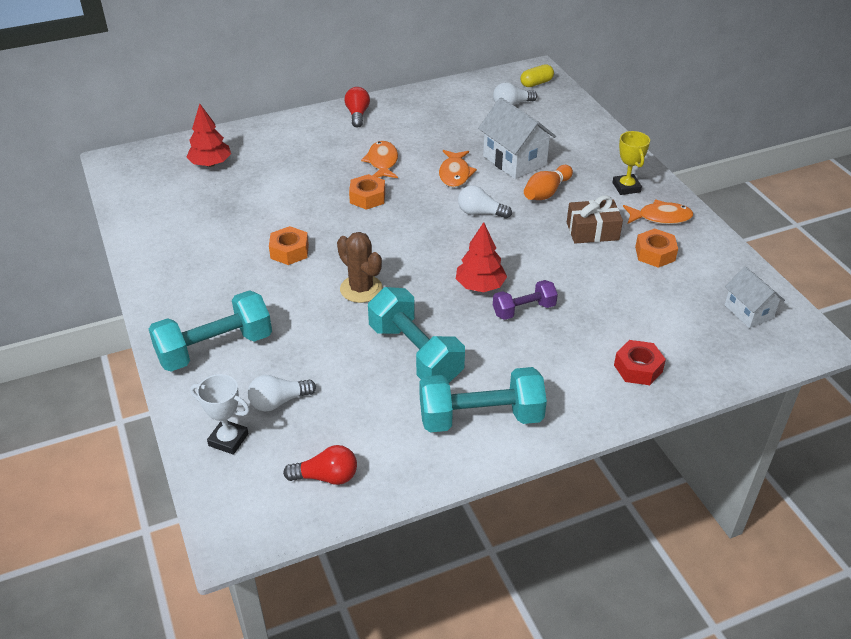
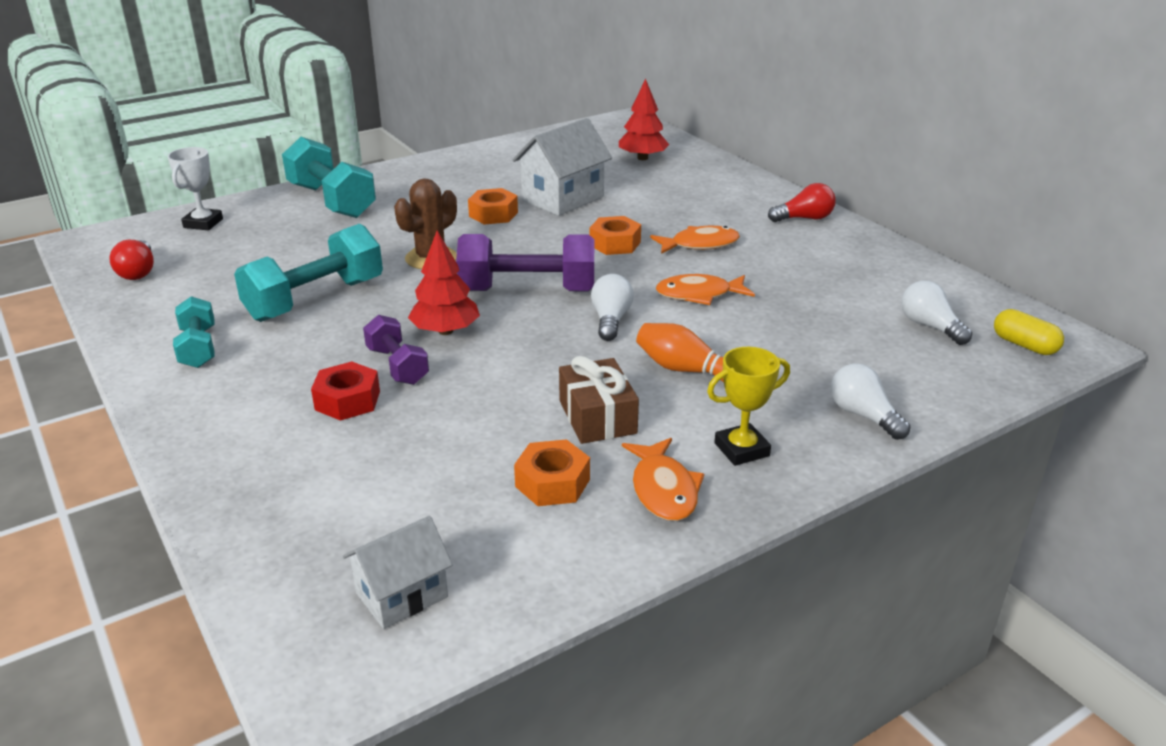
camera: 80 degrees right, 10 degrees down
white light bulb [248,375,316,411] -> white light bulb moved to [831,363,910,440]
turquoise dumbbell [420,367,547,432] -> turquoise dumbbell [173,296,215,368], size x0.57
white house [478,98,556,179] -> white house moved to [513,118,612,216]
red nut [614,340,666,385] -> red nut moved to [311,361,380,421]
none -> purple dumbbell [456,234,594,291]

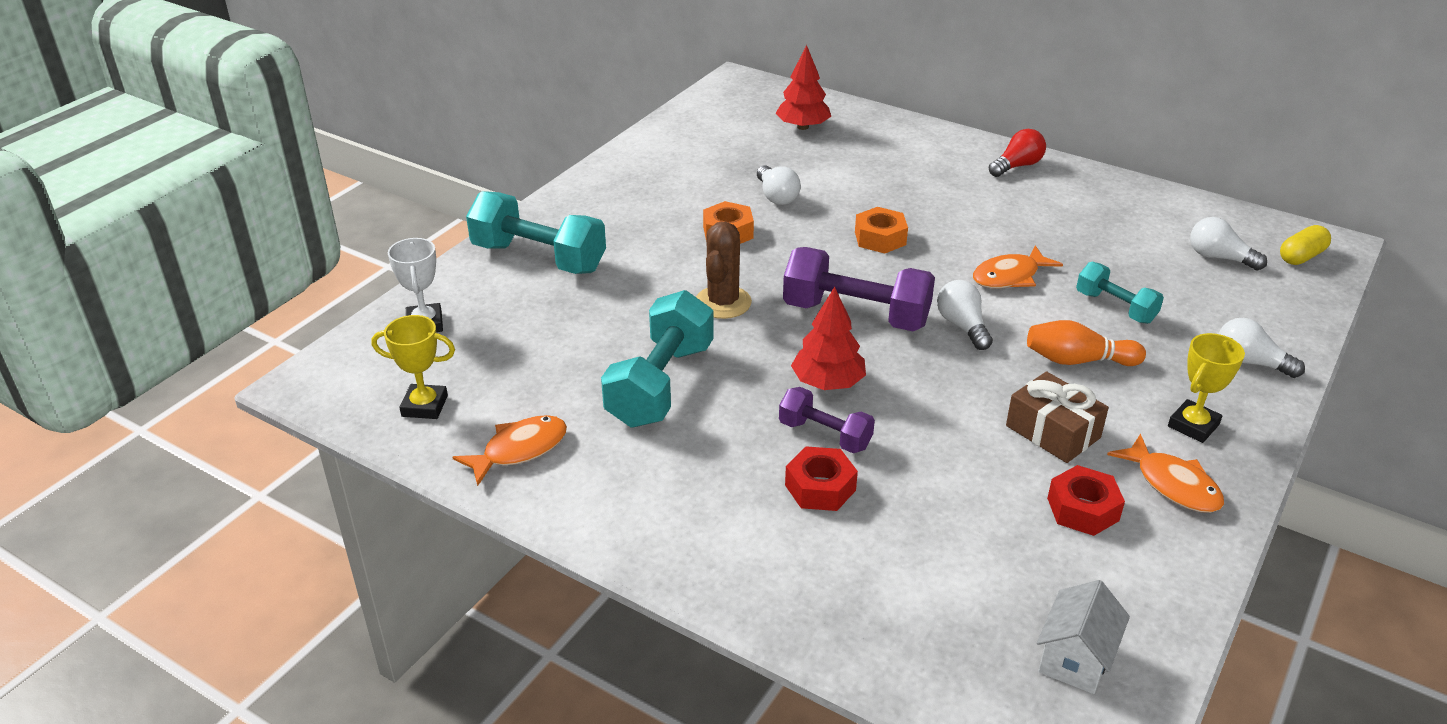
camera: 25 degrees left, 5 degrees up
red light bulb [109,240,154,280] -> yellow trophy [372,315,455,419]
turquoise dumbbell [173,296,215,368] -> turquoise dumbbell moved to [1076,262,1164,324]
purple dumbbell [456,234,594,291] -> purple dumbbell turned 45 degrees clockwise [783,247,935,331]
white house [513,118,612,216] -> white light bulb [757,165,801,205]
orange nut [514,439,590,506] -> red nut [1047,465,1125,536]
orange fish [650,226,740,254] -> orange fish moved to [452,415,567,486]
yellow capsule [994,309,1064,355] -> yellow capsule turned 60 degrees counterclockwise [1280,225,1331,265]

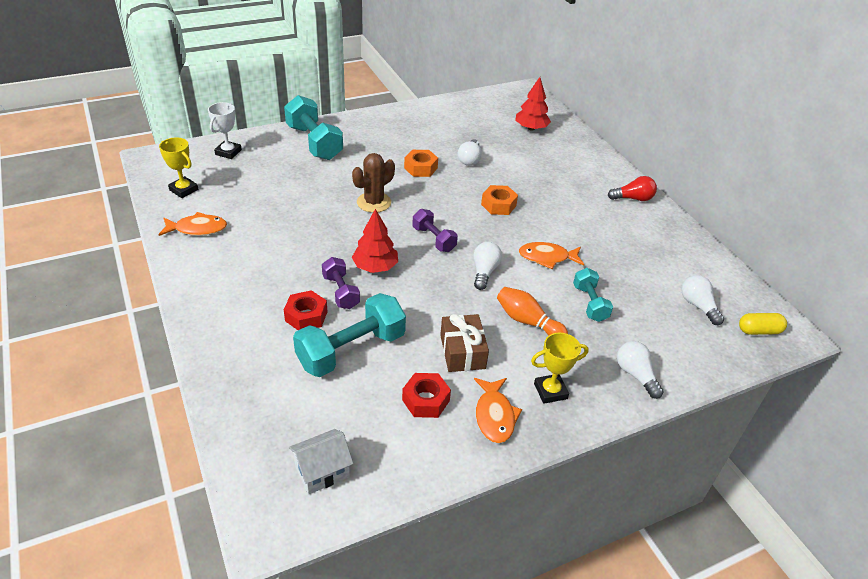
camera: 30 degrees right, 5 degrees up
turquoise dumbbell [601,290,714,427] -> turquoise dumbbell moved to [293,293,406,377]
purple dumbbell [783,247,935,331] -> purple dumbbell [412,209,458,252], size x0.57

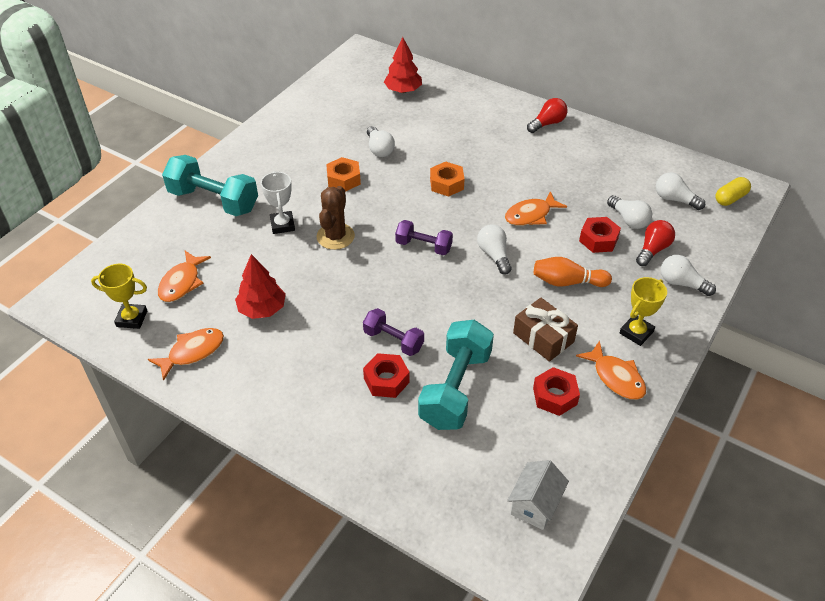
camera: 30 degrees left, 5 degrees up
white trophy [208,102,242,159] -> white trophy moved to [261,171,295,234]
red tree [352,209,398,273] -> red tree moved to [235,254,286,319]
turquoise dumbbell [573,268,613,322] -> red nut [579,217,621,253]
none -> orange fish [158,251,211,302]
none -> white light bulb [607,195,652,229]
none -> red light bulb [636,220,675,266]

